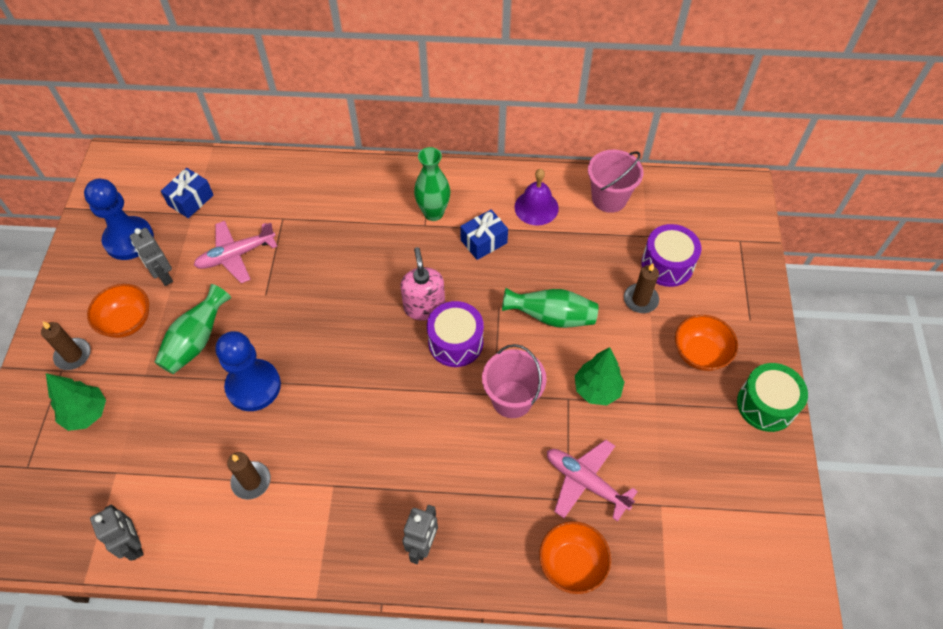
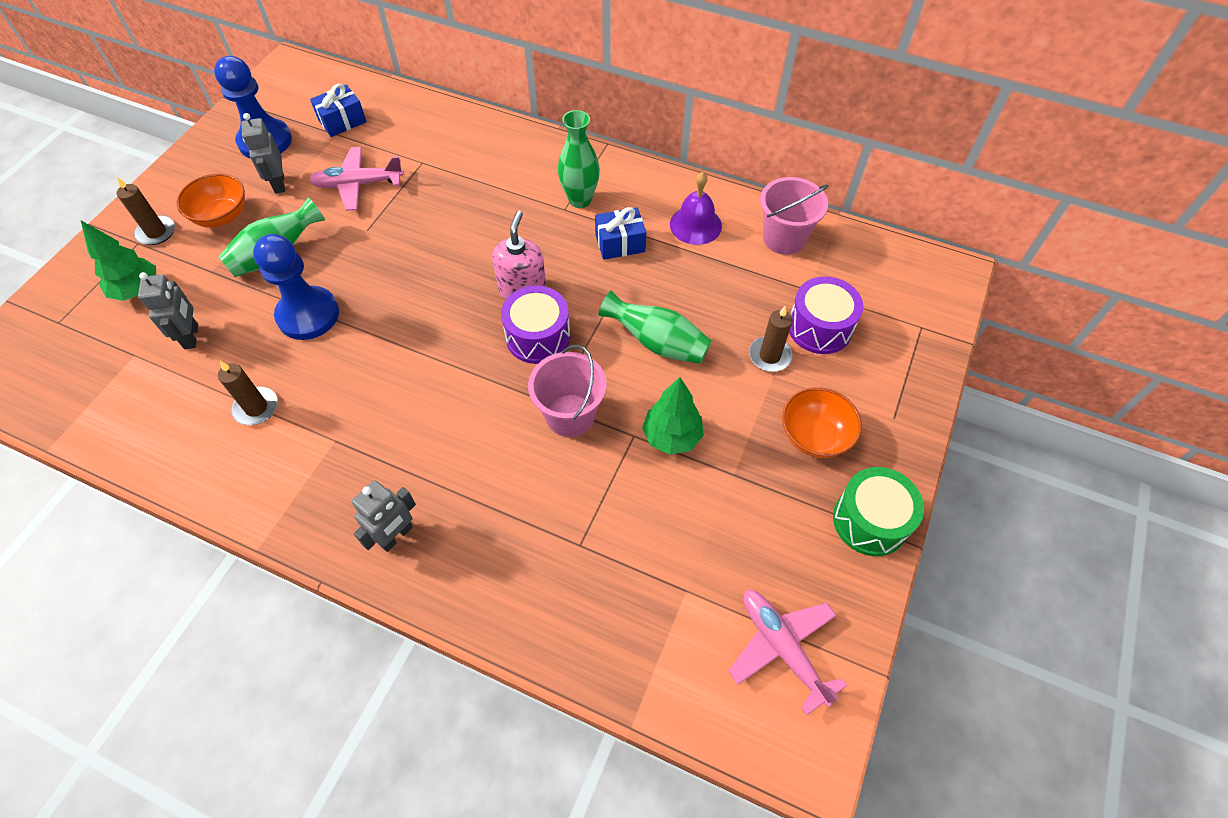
camera: 20 degrees right, 0 degrees up
grey robot [90,505,144,561] -> grey robot moved to [138,272,198,349]
orange bowl [539,521,611,594] -> none
pink plane [547,440,638,522] -> pink plane moved to [728,590,847,715]

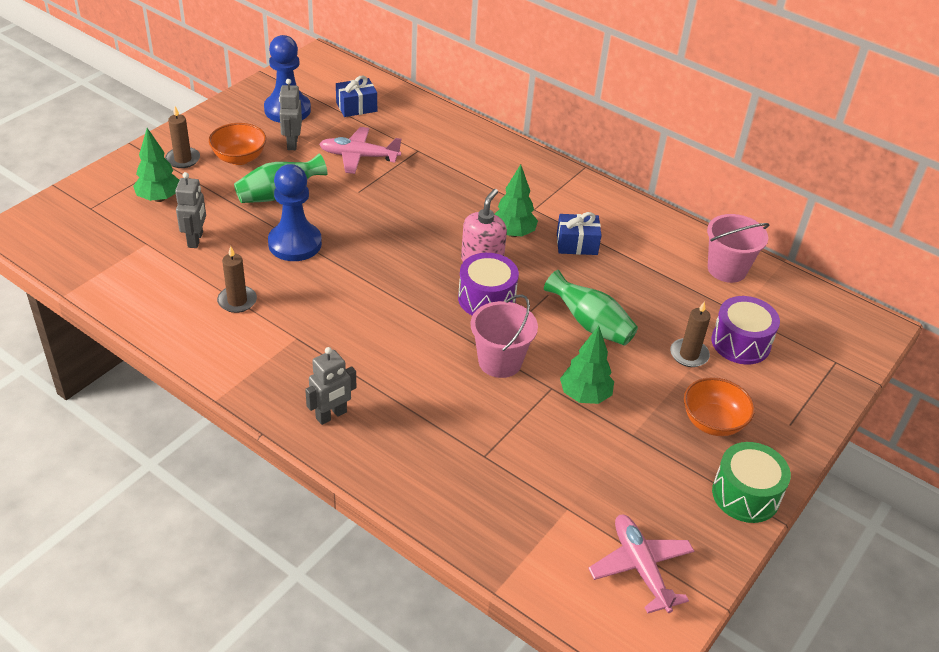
camera: 10 degrees right, 15 degrees down
green vase [558,110,600,208] -> none
purple bell [670,172,722,245] -> none
none -> green tree [494,164,538,237]

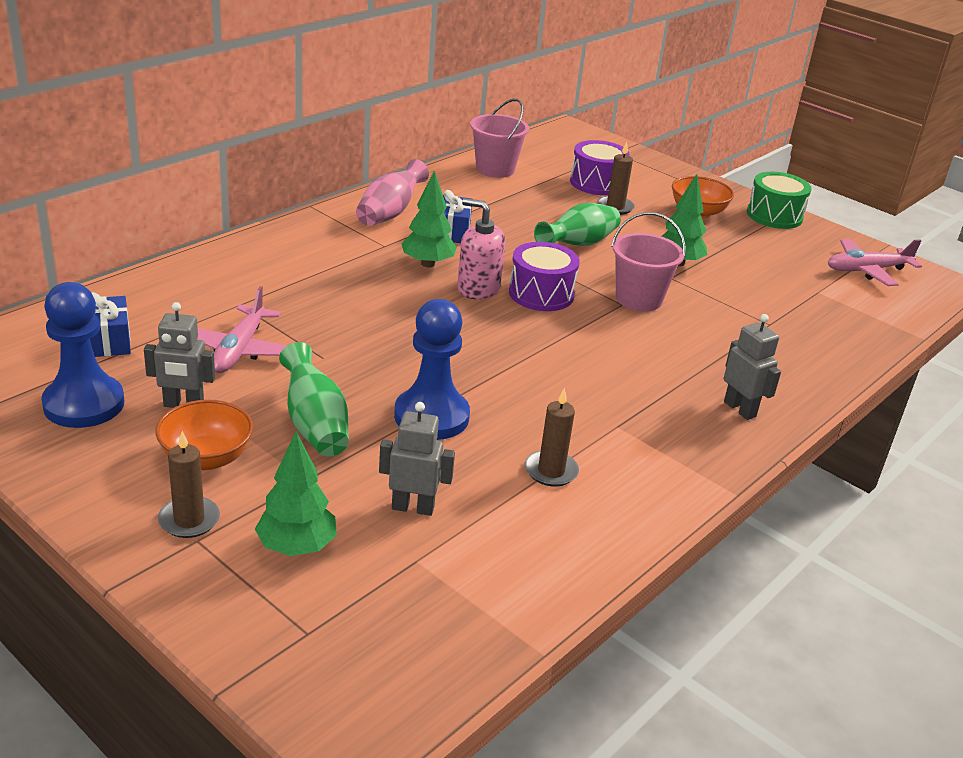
camera: 85 degrees left, 10 degrees down
none -> pink vase [356,159,429,226]

